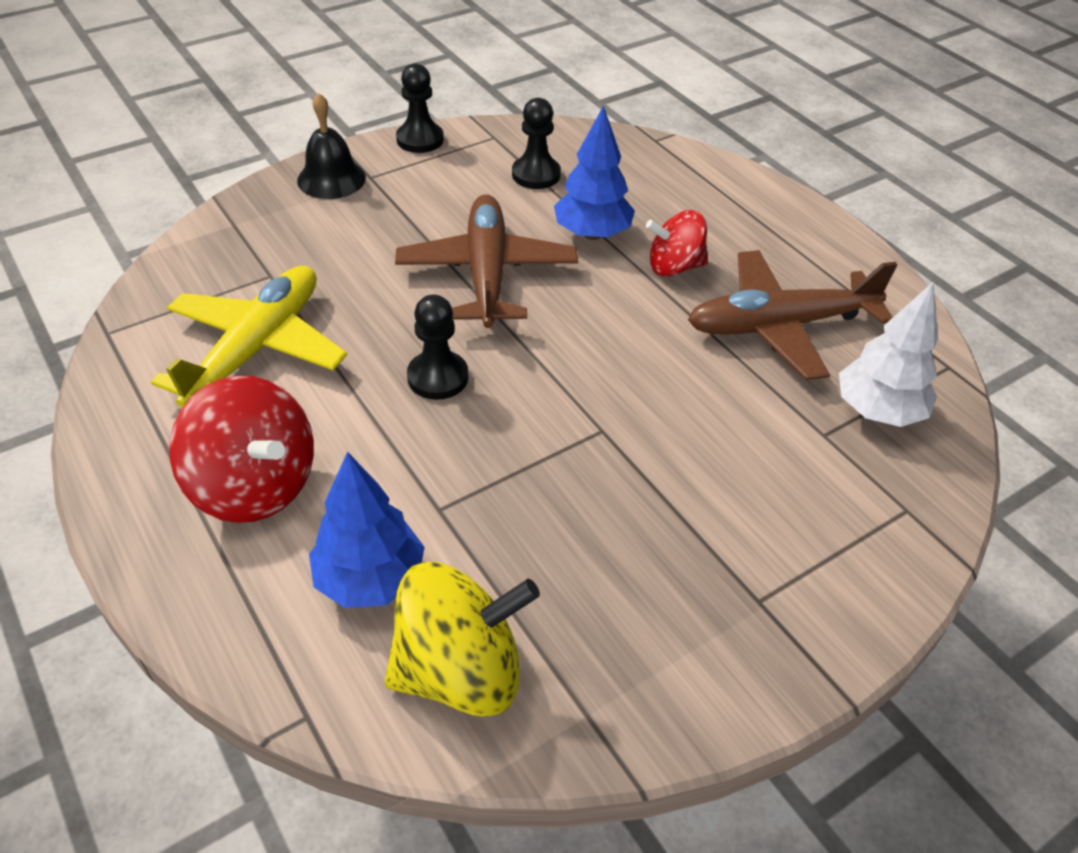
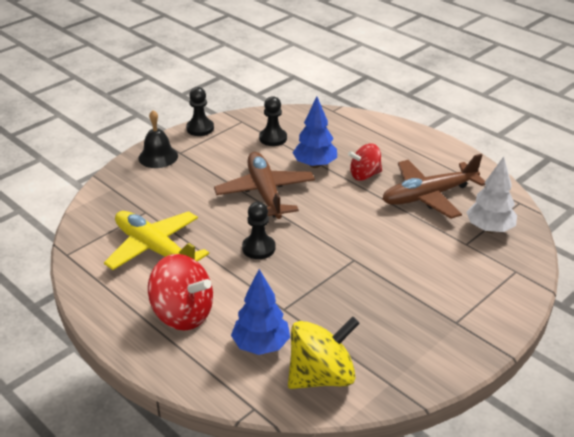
camera: 10 degrees left, 10 degrees down
yellow plane [151,266,347,408] -> yellow plane turned 60 degrees counterclockwise [104,211,209,270]

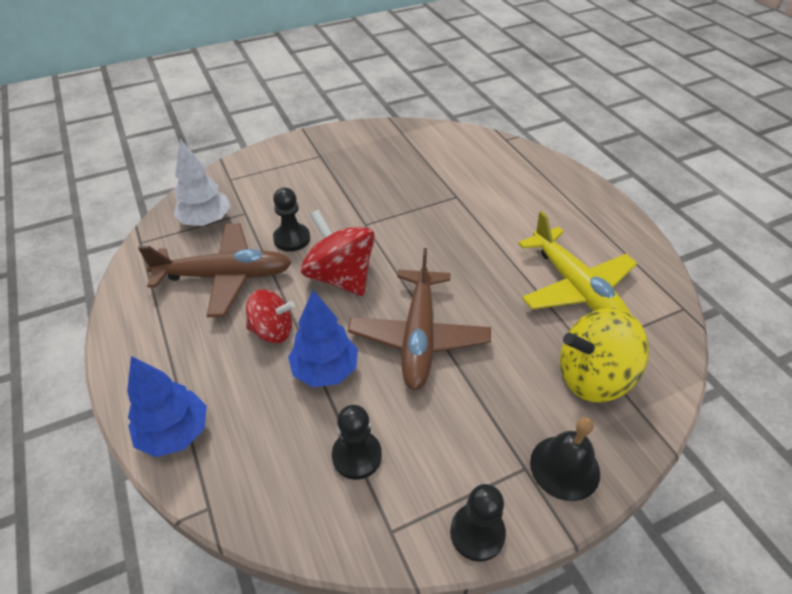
camera: 160 degrees left, 10 degrees up
red spinning top [148,254,213,331] -> red spinning top moved to [301,210,375,296]
blue tree [231,269,290,355] -> blue tree moved to [127,356,207,457]
black pawn [242,202,276,259] -> black pawn moved to [273,187,310,252]
yellow spinning top [288,316,360,389] -> yellow spinning top moved to [560,308,649,402]

